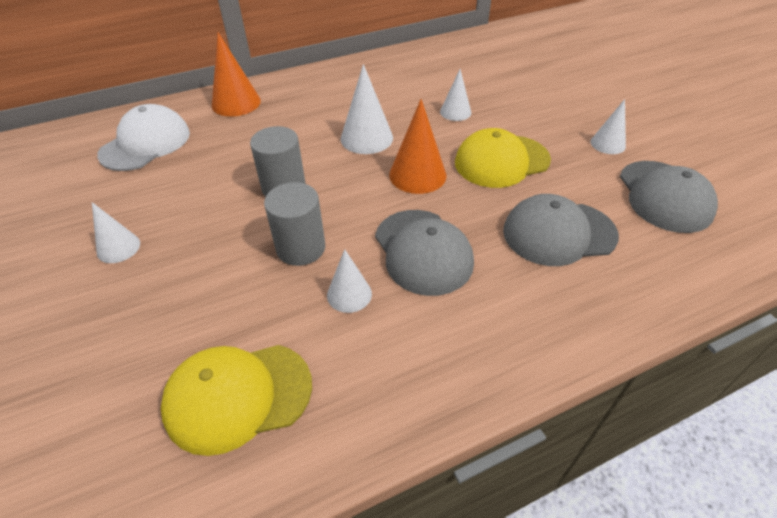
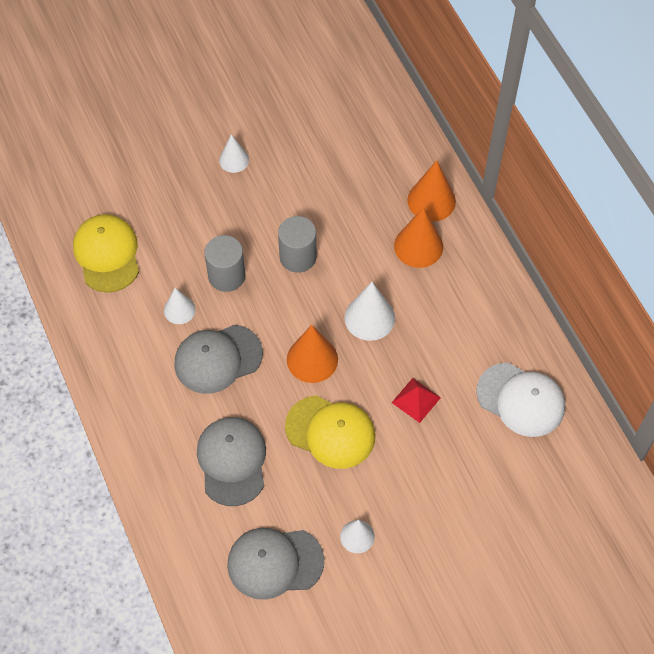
camera: 90 degrees right, 15 degrees up
white cap [97,104,190,171] -> white cap moved to [476,363,565,437]
white cone [440,69,471,121] -> red pyramid [392,378,441,423]
yellow cap [455,128,551,188] -> yellow cap turned 135 degrees clockwise [285,395,375,469]
none -> orange cone [394,207,443,268]

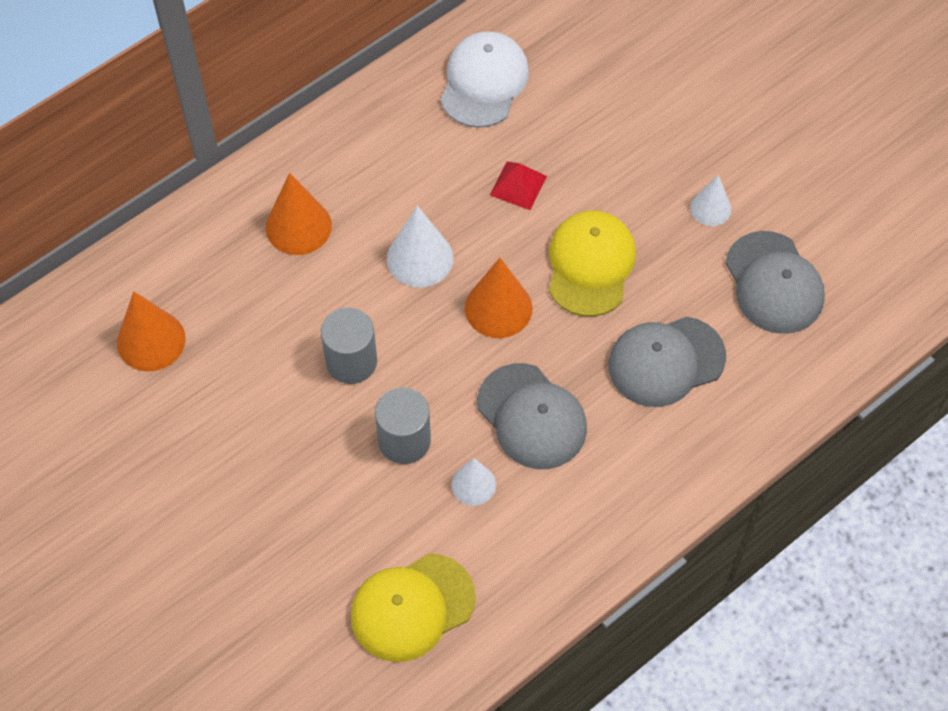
camera: 105 degrees left, 0 degrees up
white cone [219,134,249,173] -> none
orange cone [407,160,456,222] -> orange cone moved to [117,291,186,372]

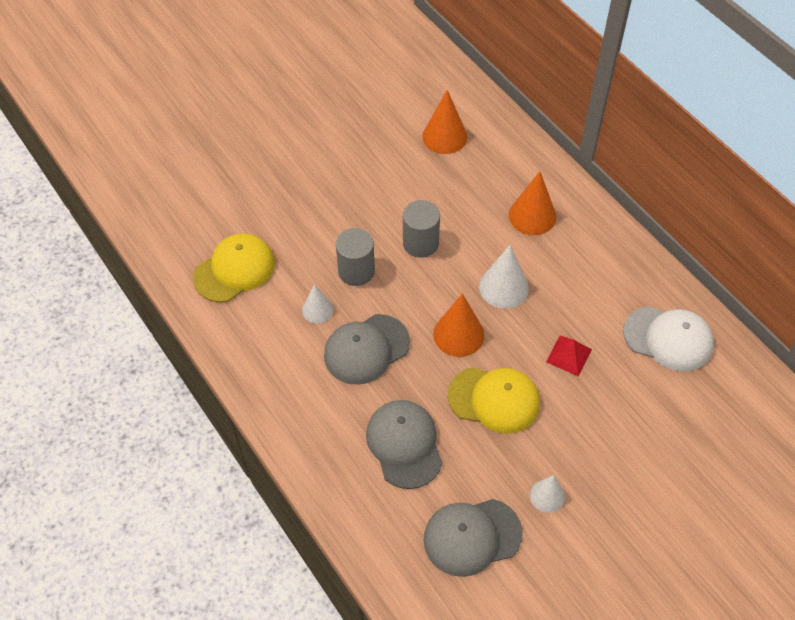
camera: 95 degrees right, 5 degrees down
yellow cap [351,554,476,662] -> yellow cap turned 75 degrees clockwise [193,233,275,303]

